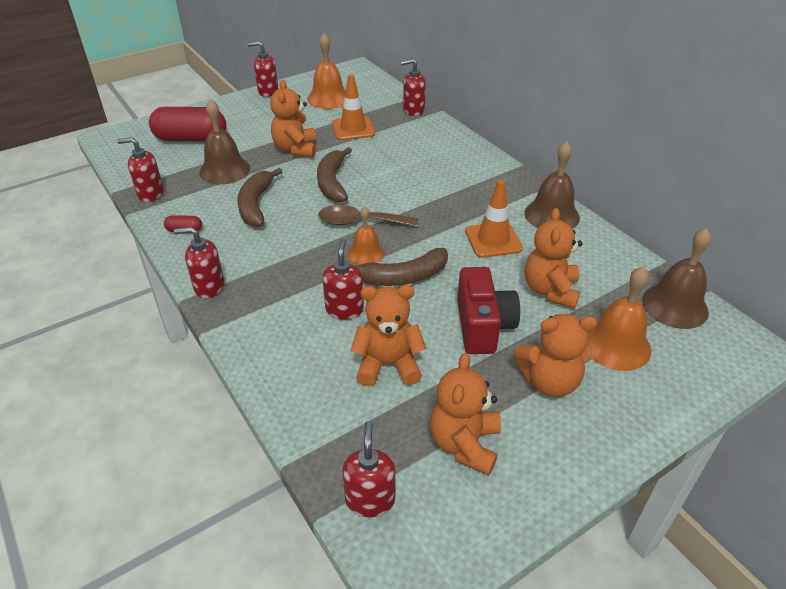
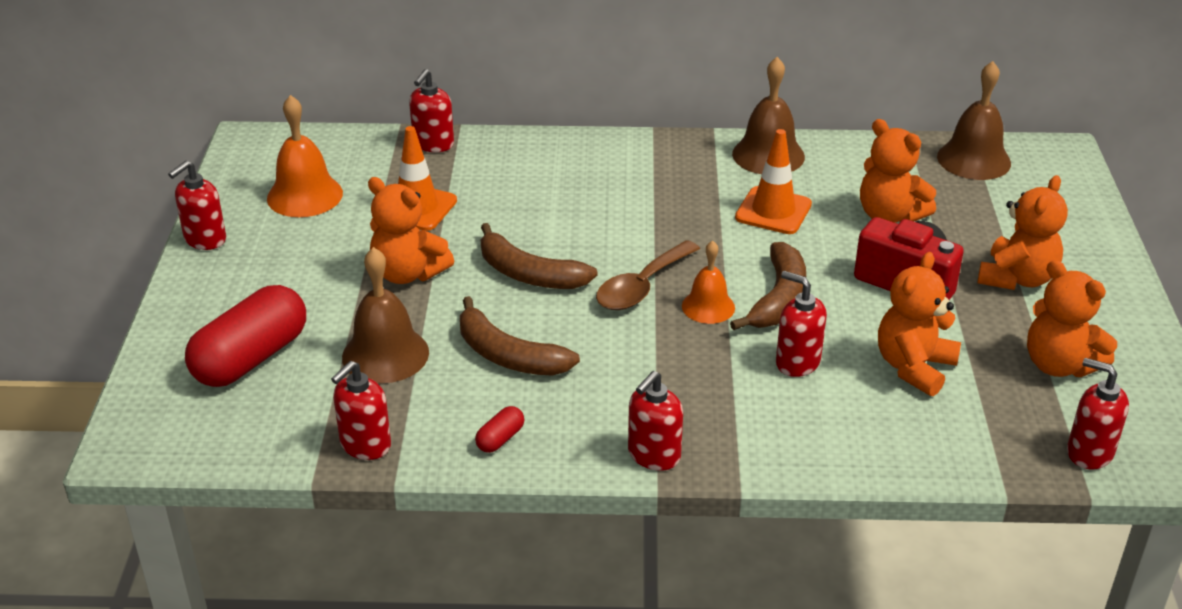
camera: 55 degrees left, 5 degrees down
orange bell [588,267,651,371] -> none

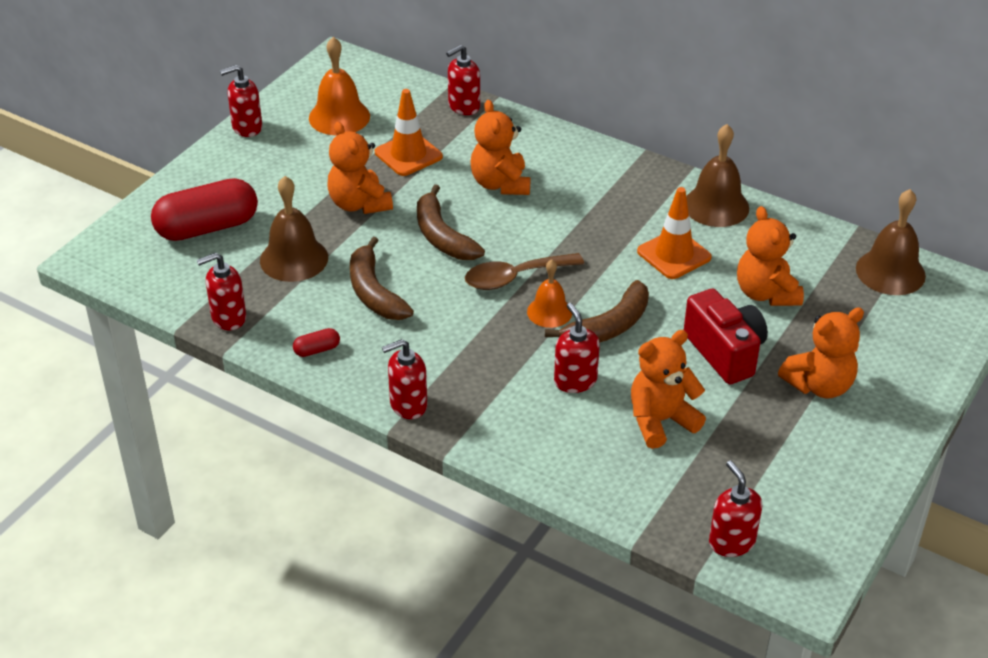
camera: 30 degrees right, 5 degrees up
orange teddy bear [1027,260,1117,377] -> orange teddy bear moved to [471,100,530,195]

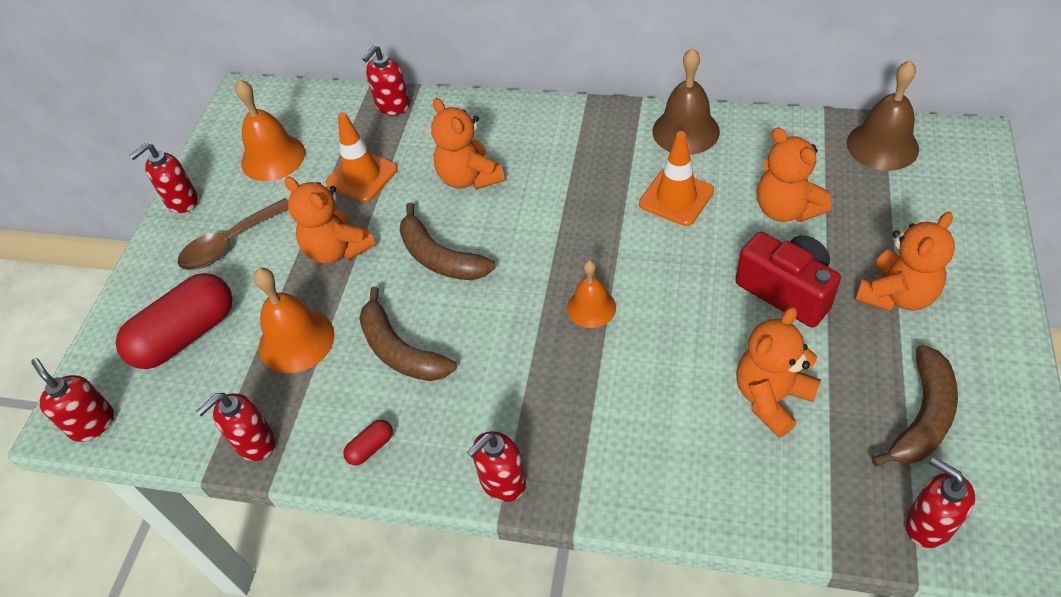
camera: 15 degrees left, 10 degrees up
brown bell [260,176,328,282] -> orange bell [253,268,334,373]
brown spoon [465,253,584,290] -> brown spoon moved to [177,198,289,270]
brown banana [545,280,649,342] -> brown banana moved to [872,345,958,467]
red soap dispenser [554,303,600,393] -> red soap dispenser moved to [31,358,114,442]

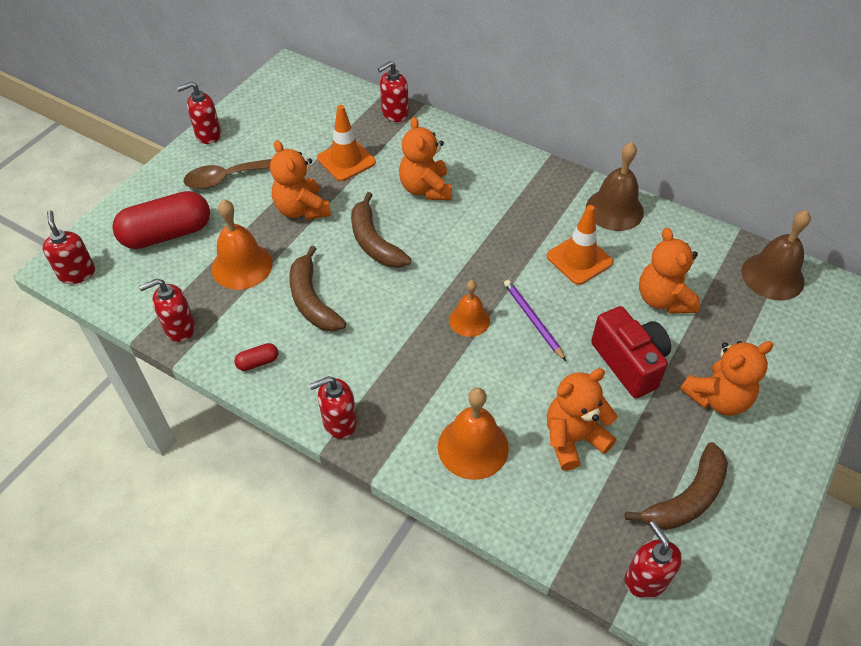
camera: 15 degrees right, 0 degrees up
orange bell [235,79,305,181] -> orange bell moved to [438,388,509,480]
none -> purple pencil [504,280,566,361]

